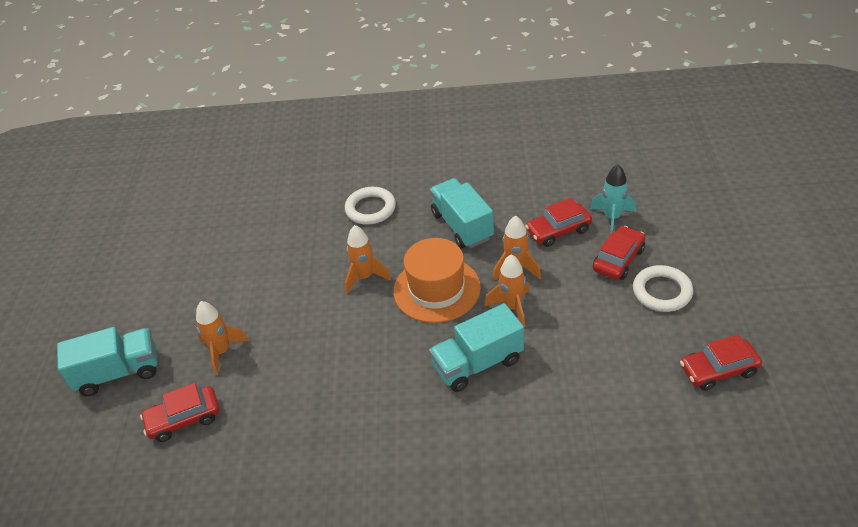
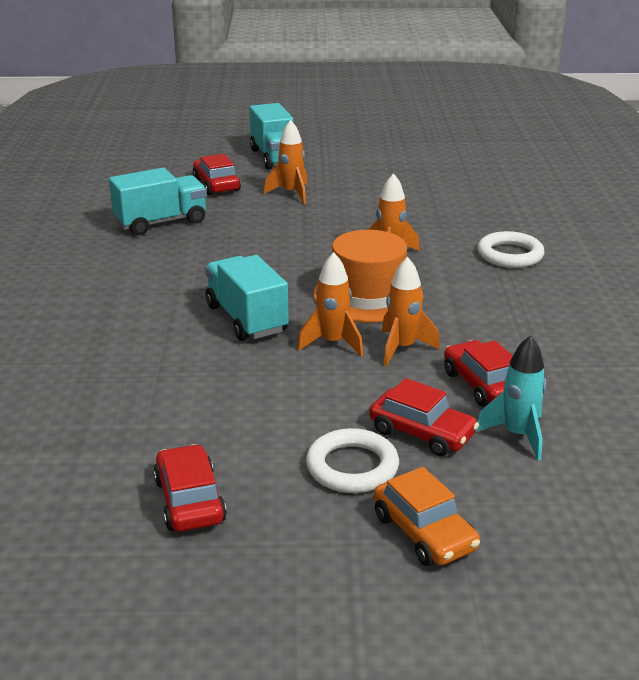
camera: 85 degrees right, 15 degrees down
turquoise truck [430,178,494,249] -> turquoise truck moved to [109,168,207,235]
none -> orange car [374,467,480,566]

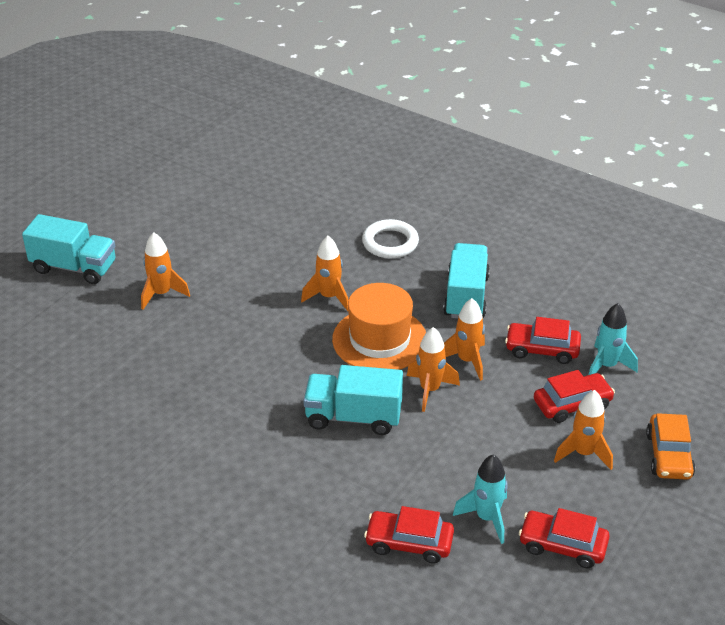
camera: 55 degrees left, 10 degrees up
turquoise truck [109,168,207,235] -> turquoise truck moved to [443,243,490,319]
red car [192,154,241,195] -> red car moved to [364,506,454,564]
white ring [306,428,399,493] -> orange rocket [554,390,613,470]
orange car [374,467,480,566] -> orange car turned 90 degrees clockwise [646,413,695,480]
none -> turquoise rocket [453,454,508,544]

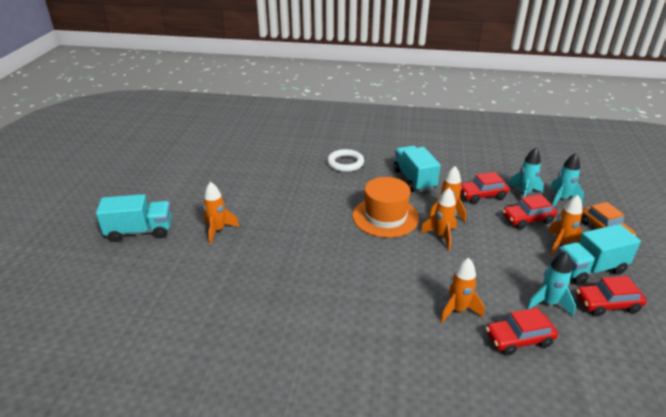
camera: 25 degrees left, 5 degrees down
orange rocket [301,236,349,311] -> orange rocket moved to [440,258,485,323]
turquoise truck [303,365,403,435] -> turquoise truck moved to [558,224,641,285]
red car [534,370,615,423] -> red car turned 150 degrees counterclockwise [502,194,557,229]
none -> turquoise rocket [550,153,584,207]

